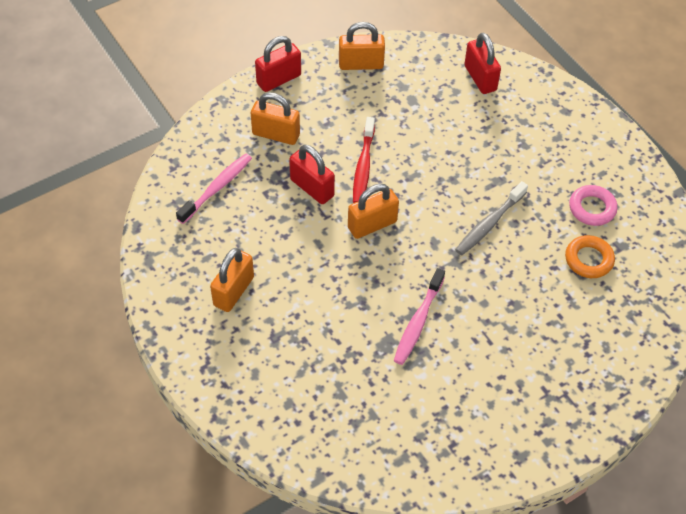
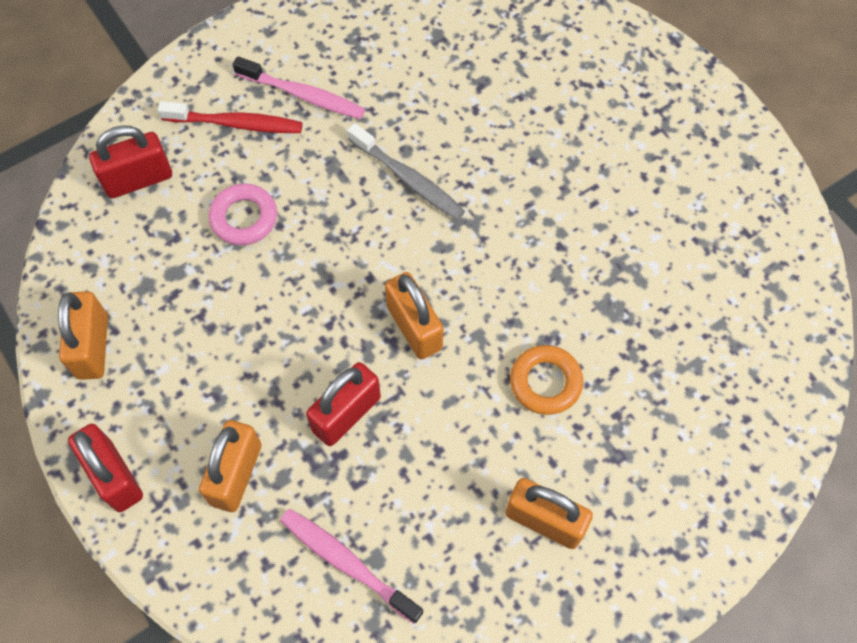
camera: 90 degrees left, 10 degrees up
red toothbrush [353,117,375,203] -> red toothbrush moved to [158,101,303,133]
pink toothbrush [394,268,445,365] -> pink toothbrush moved to [233,56,365,119]
orange ring [565,235,615,278] -> orange ring moved to [510,345,583,415]
pink ring [569,185,618,226] -> pink ring moved to [209,184,277,245]

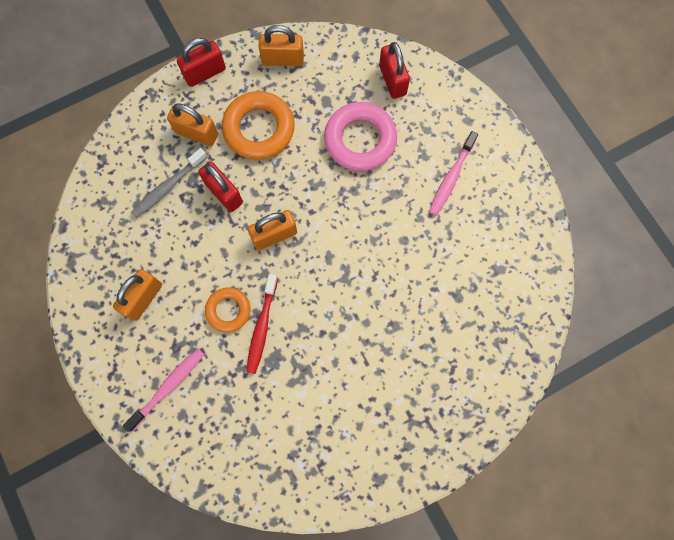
camera: 95 degrees right, 10 degrees up
red toothbrush [158,101,303,133] -> red toothbrush moved to [246,274,278,374]
pink ring [209,184,277,245] -> pink ring [324,102,397,171], size x1.71
pink toothbrush [280,509,423,624] -> pink toothbrush moved to [123,349,204,432]
grey toothbrush [347,123,465,220] -> grey toothbrush moved to [131,148,207,218]
none -> orange ring [222,91,295,160]

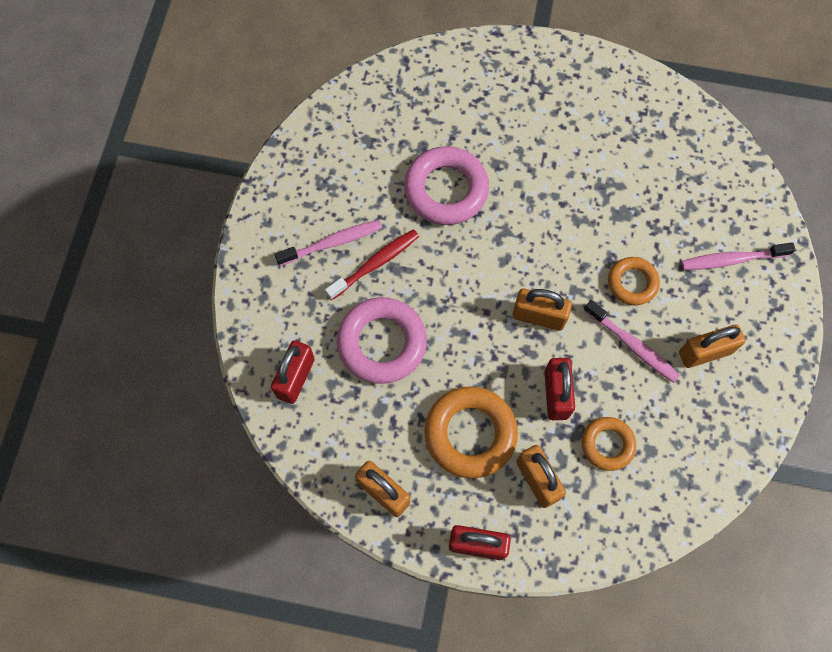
camera: 140 degrees left, 5 degrees down
grey toothbrush [131,148,207,218] -> orange ring [582,417,636,471]
red toothbrush [246,274,278,374] -> red toothbrush moved to [325,229,419,300]
none -> pink ring [404,146,489,225]
none -> pink toothbrush [584,300,680,383]

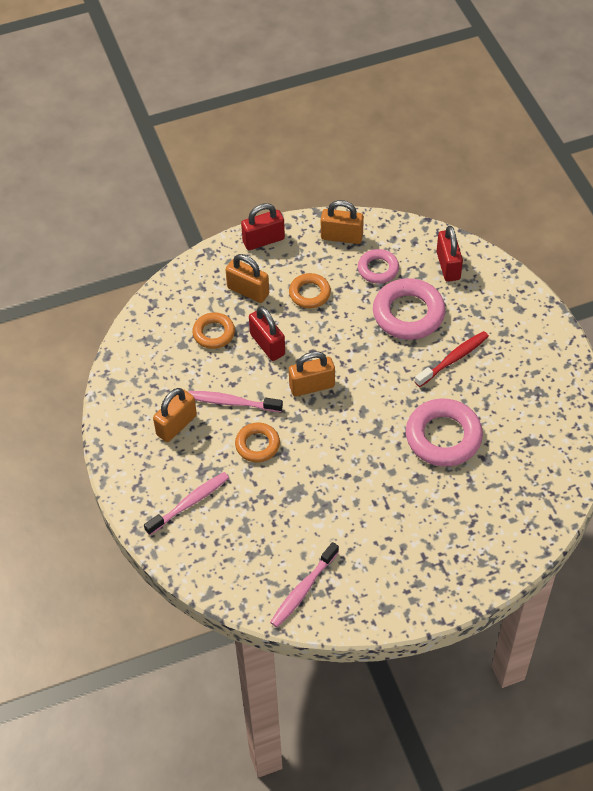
camera: 150 degrees right, 15 degrees down
pink toothbrush [274,220,382,266] -> pink toothbrush moved to [270,542,339,628]
red toothbrush [325,229,419,300] -> red toothbrush turned 150 degrees counterclockwise [414,331,489,387]
orange ring [424,386,518,478] -> orange ring [289,273,331,308], size x0.59
none -> pink ring [358,249,399,284]

